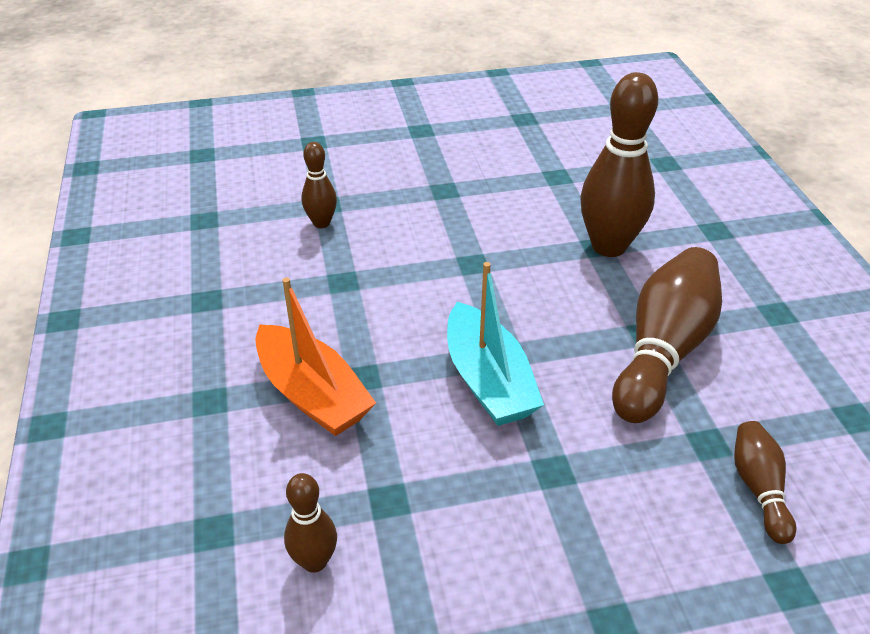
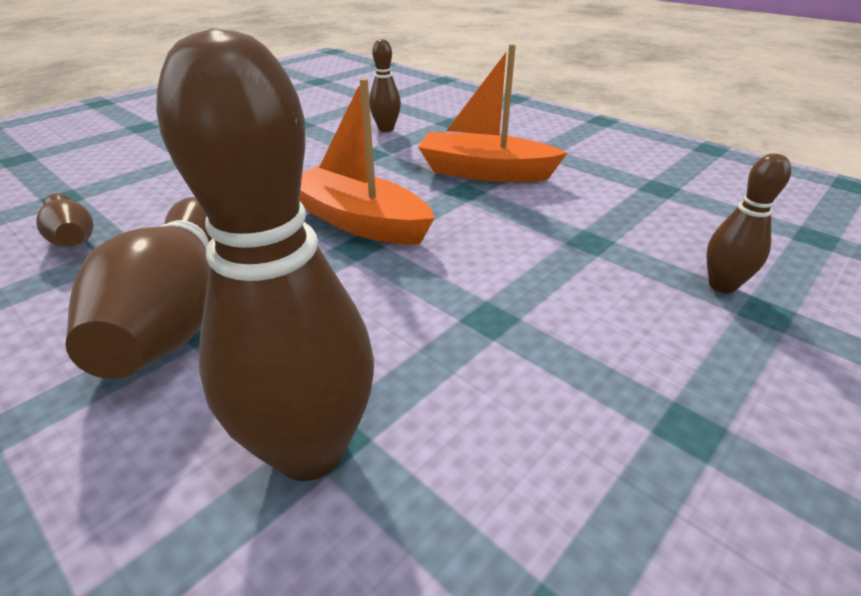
camera: 145 degrees right, 5 degrees down
turquoise boat [447,262,544,426] -> orange boat [300,78,435,245]

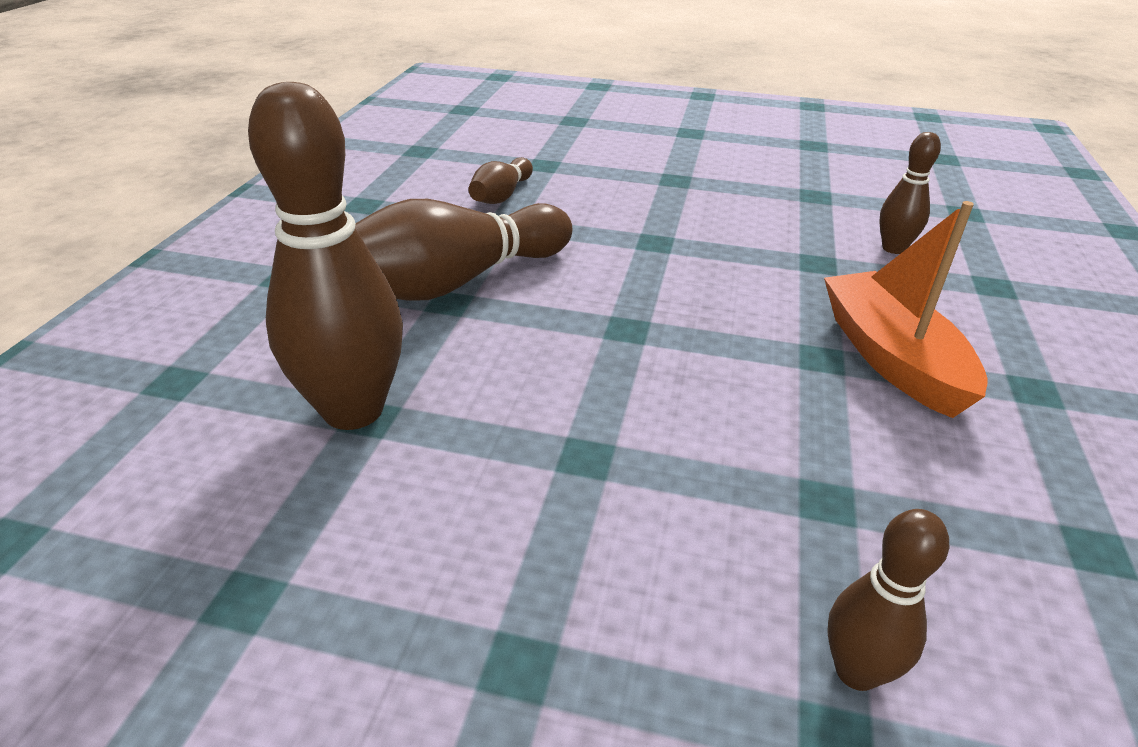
camera: 60 degrees right, 0 degrees up
orange boat [300,78,435,245] -> none

